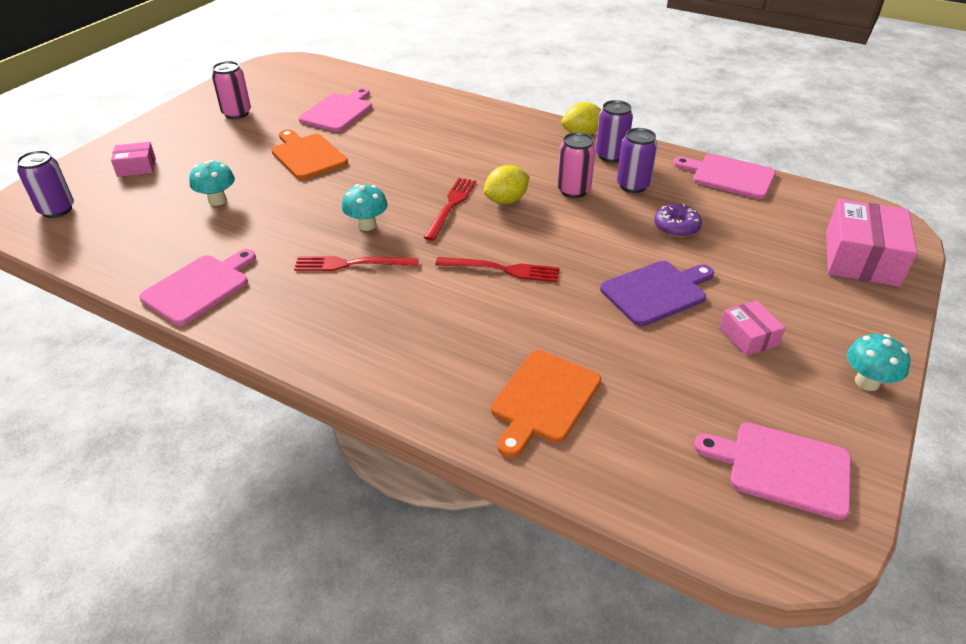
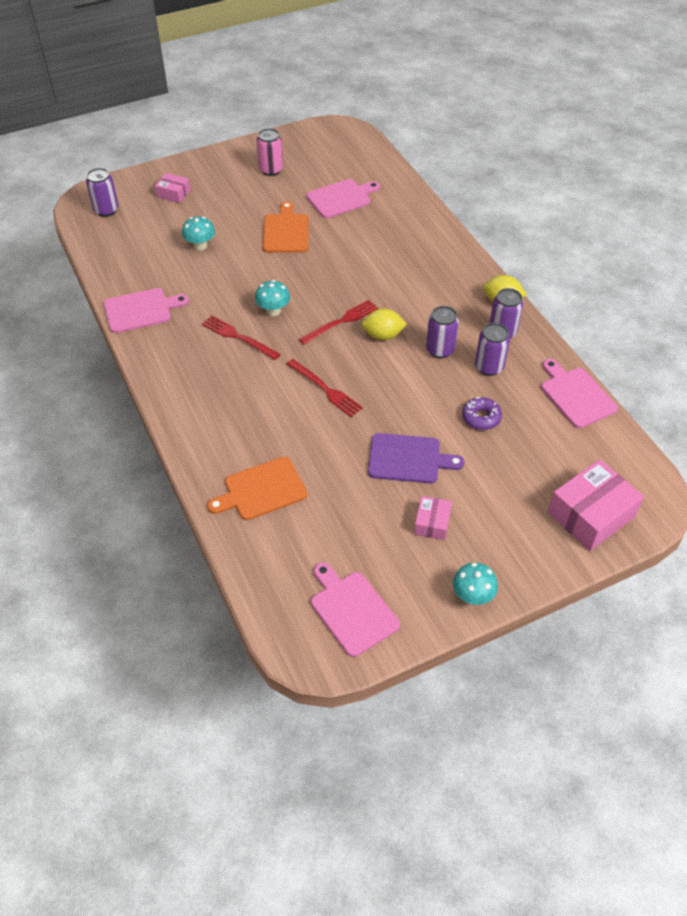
camera: 35 degrees right, 10 degrees up
pink can [557,132,596,198] -> purple can [426,306,459,358]

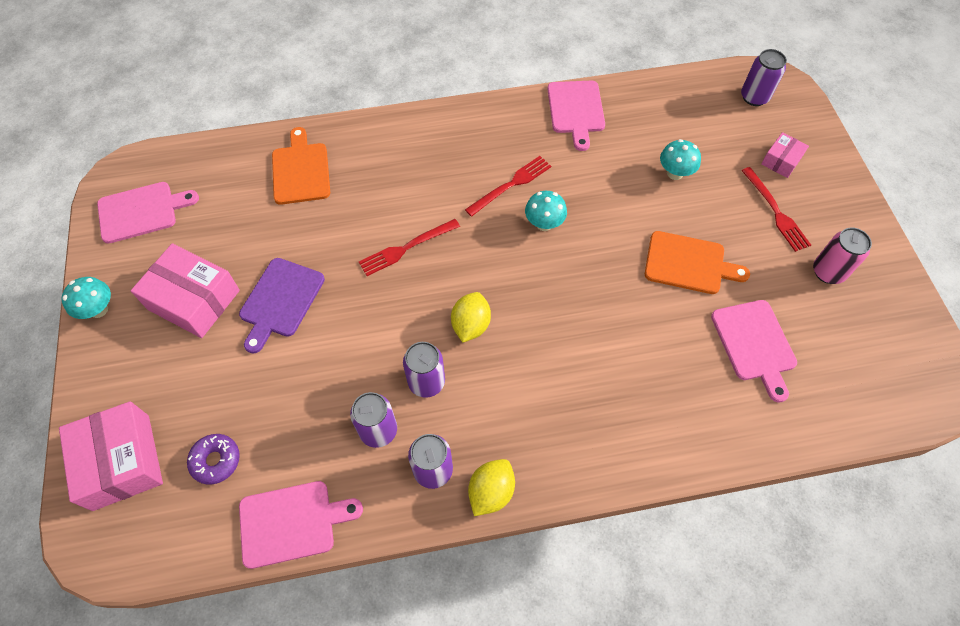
camera: 105 degrees right, 10 degrees up
red fork [299,300,378,345] -> red fork moved to [741,167,811,252]
pink box [414,496,452,540] -> pink box [131,243,240,338], size x1.89
purple donut [462,397,502,430] -> purple donut moved to [187,434,240,485]

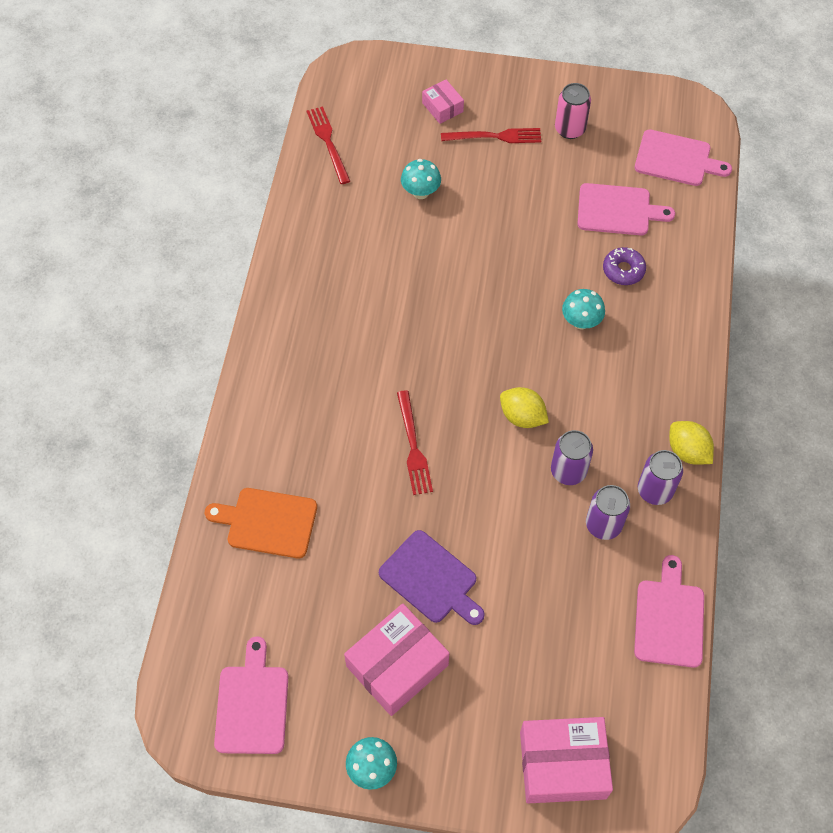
camera: 70 degrees left, 0 degrees up
purple donut [187,434,240,485] -> purple donut moved to [603,247,646,285]
red fork [465,156,551,217] -> red fork moved to [307,106,350,184]
turquoise mushroom [525,191,567,231] -> turquoise mushroom moved to [562,289,605,329]
pink cutting board [547,81,605,151] -> pink cutting board moved to [634,129,732,186]
orange cutting board [645,231,750,294] -> none
purple can [741,49,787,106] -> none

